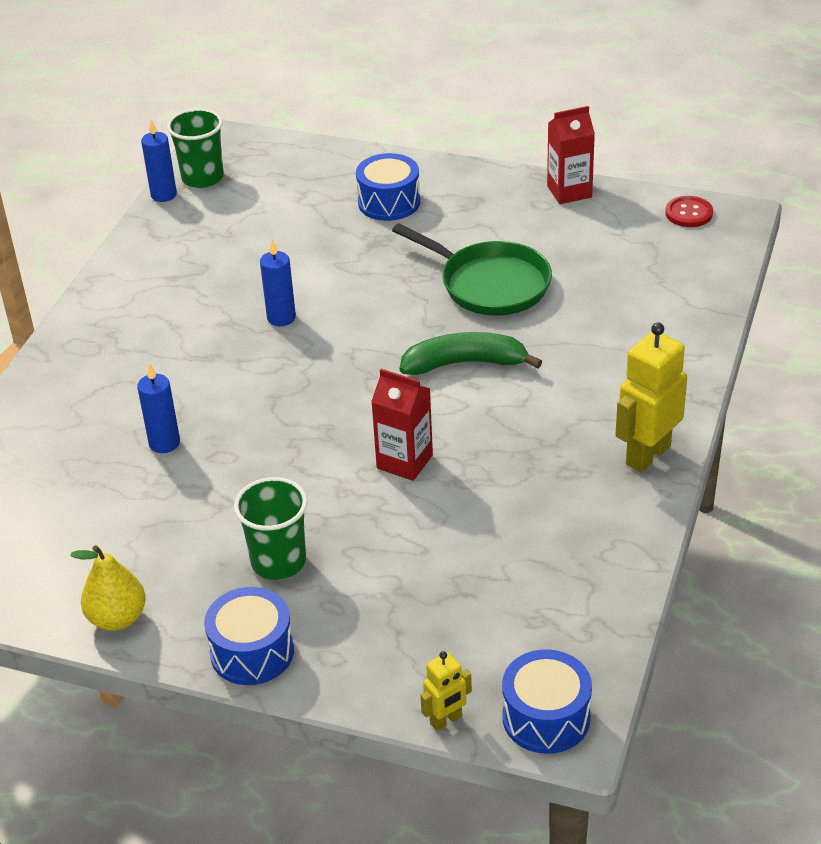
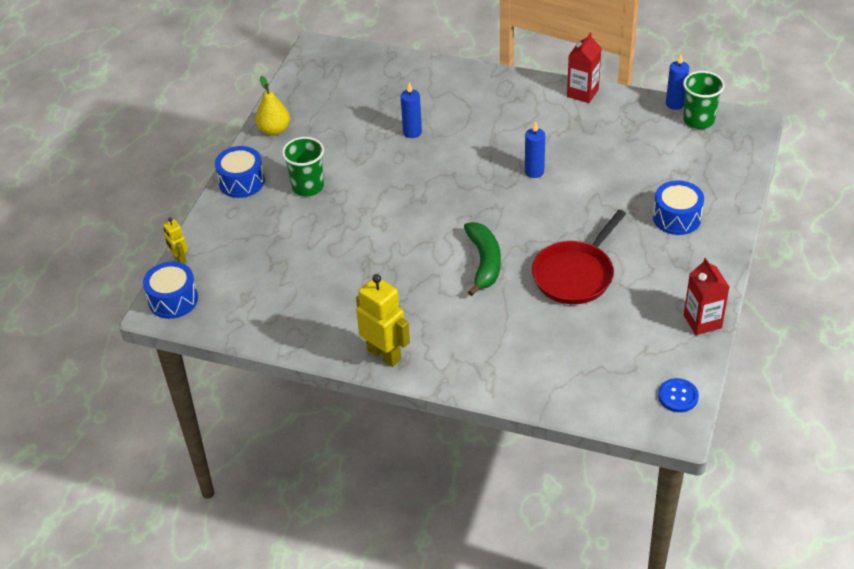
camera: 90 degrees right, 5 degrees up
red carton [371,369,433,481] -> red carton moved to [567,33,601,103]
green pan [392,223,552,316] -> red pan [532,210,626,304]
red button [665,196,713,227] -> blue button [658,378,699,412]

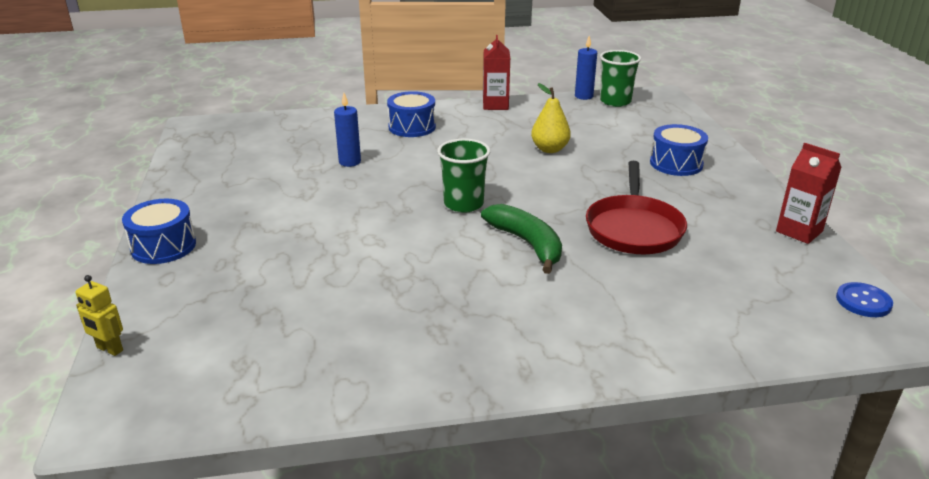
camera: 30 degrees left, 15 degrees down
blue drum [143,261,198,319] -> blue drum moved to [387,91,436,137]
yellow pear [255,76,290,135] -> yellow pear moved to [531,83,571,153]
green cup [282,137,324,196] -> green cup moved to [437,139,490,213]
yellow robot [356,274,410,367] -> none
blue candle [525,121,545,178] -> none

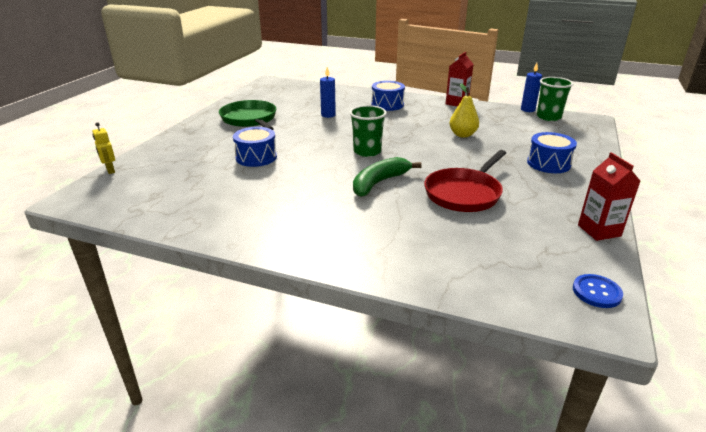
camera: 30 degrees right, 0 degrees up
blue drum [122,199,196,264] -> blue drum moved to [233,127,277,167]
green banana [481,204,562,274] -> green banana turned 135 degrees counterclockwise [353,157,422,197]
none -> green pan [219,100,276,130]

